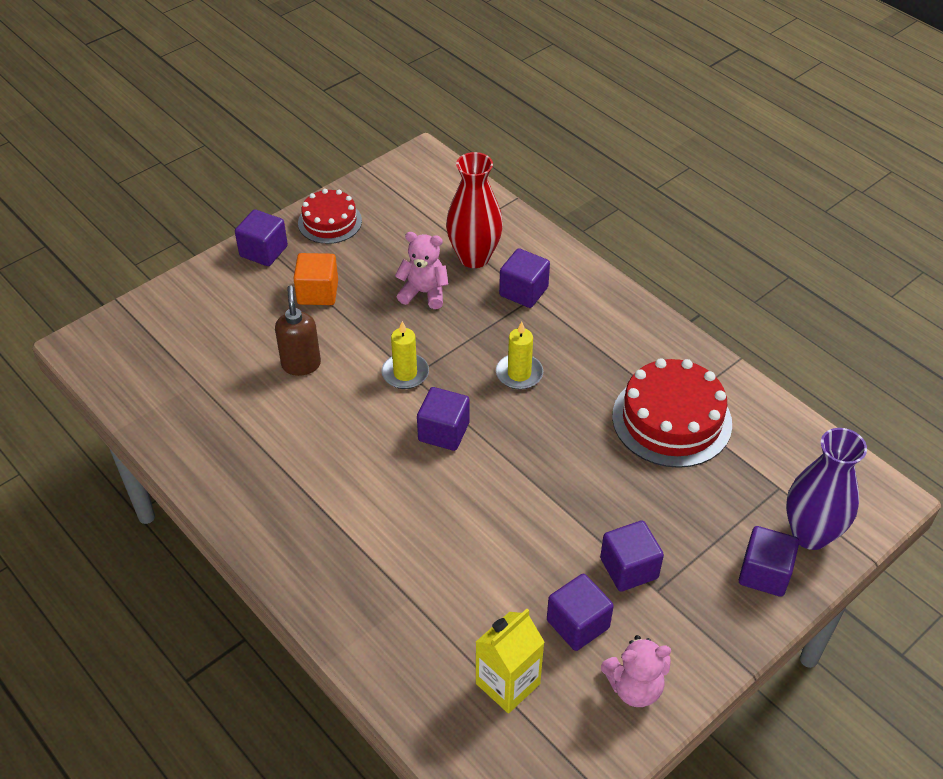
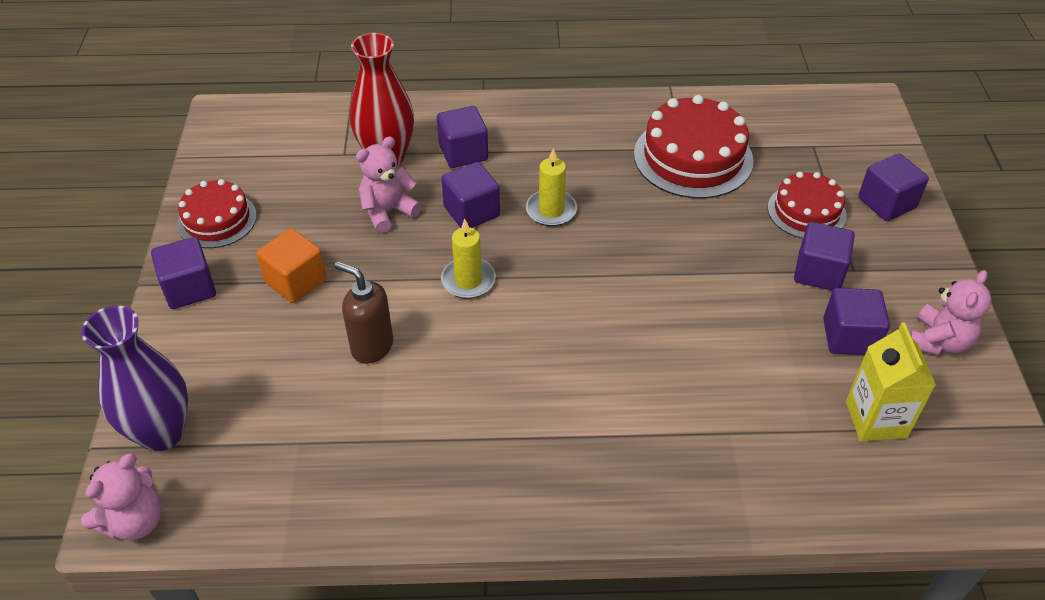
camera: 50 degrees left, 0 degrees up
purple cube [417,387,470,451] -> purple cube moved to [441,162,500,228]
purple vase [786,428,867,550] -> purple vase moved to [81,305,188,451]
none -> pink teddy bear [81,454,162,541]
none -> red cake [768,172,847,239]

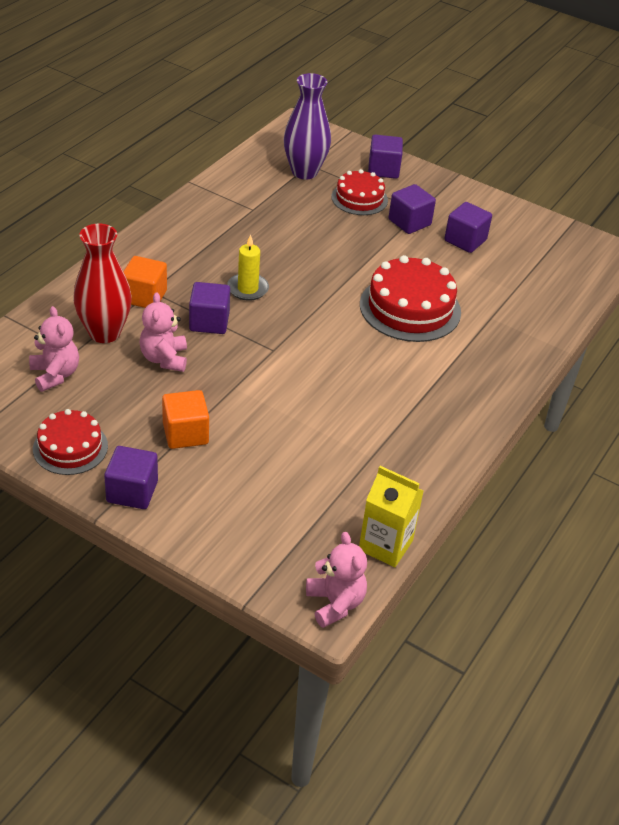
camera: 60 degrees left, 5 degrees down
purple vase [81,305,188,451] -> purple vase moved to [284,73,331,179]
brown soap dispenser [334,261,393,364] -> none
purple cube [437,106,488,168] -> orange cube [123,256,167,308]
yellow candle [441,219,496,299] -> none
red cake [634,95,754,199] -> red cake moved to [360,255,461,342]
yellow carton [846,322,936,441] -> yellow carton moved to [359,466,424,567]
pink teddy bear [910,270,992,355] -> pink teddy bear moved to [29,306,79,392]

